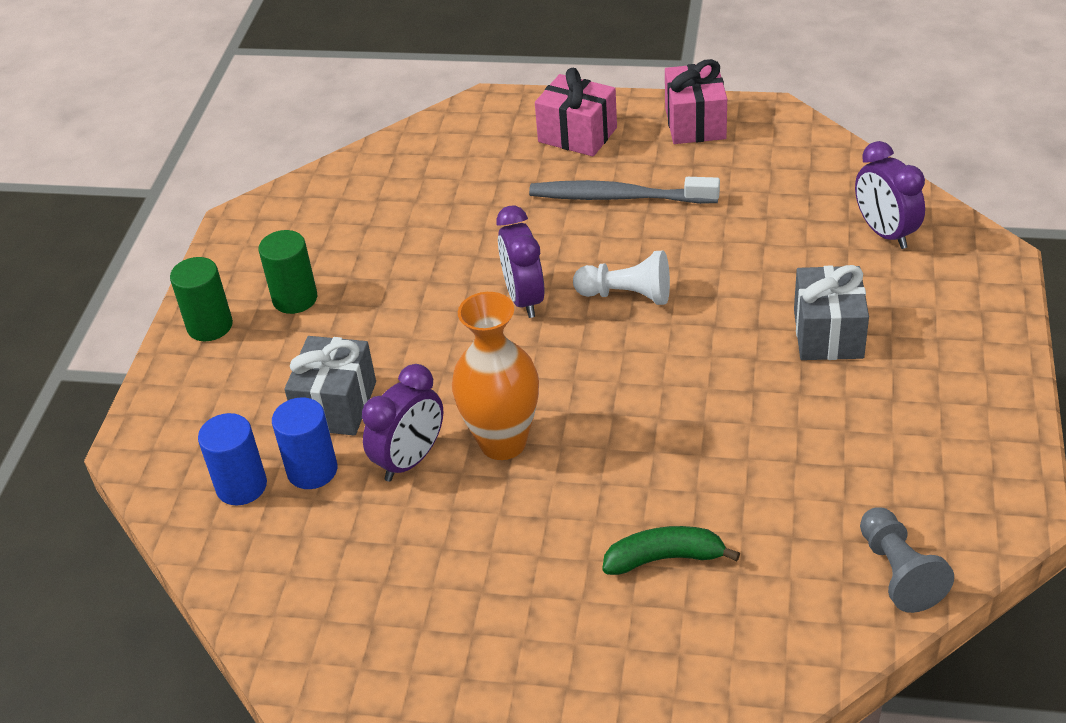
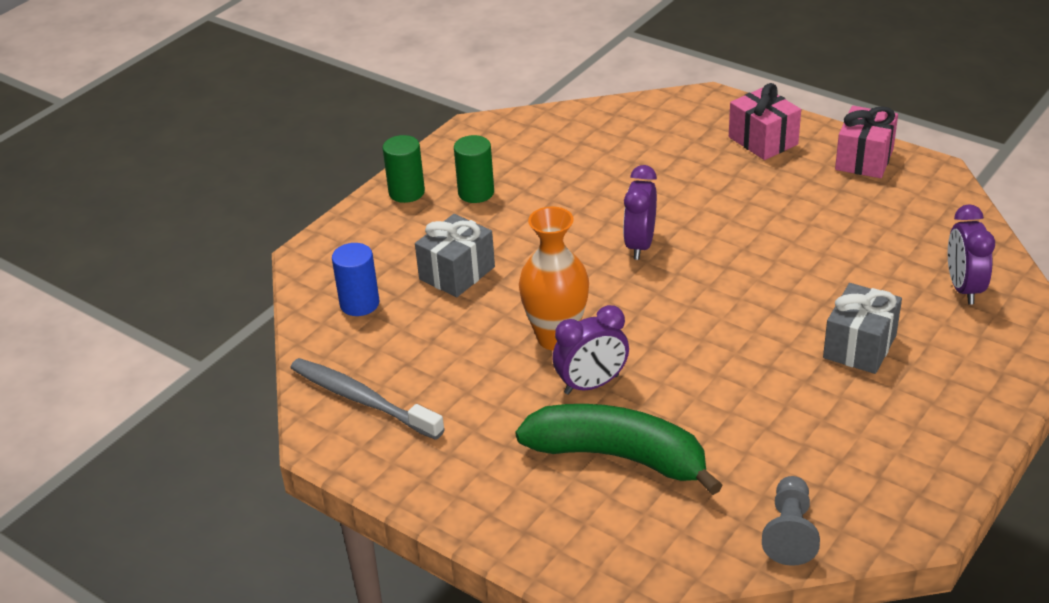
camera: 25 degrees right, 5 degrees down
blue cylinder [272,397,337,489] -> none
purple clock [362,364,443,482] -> purple clock moved to [552,305,629,395]
grey toothbrush [529,177,720,204] -> grey toothbrush moved to [291,358,445,440]
white pawn [573,250,670,305] -> none
green banana [602,526,740,575] -> green banana [515,404,723,495], size x1.89

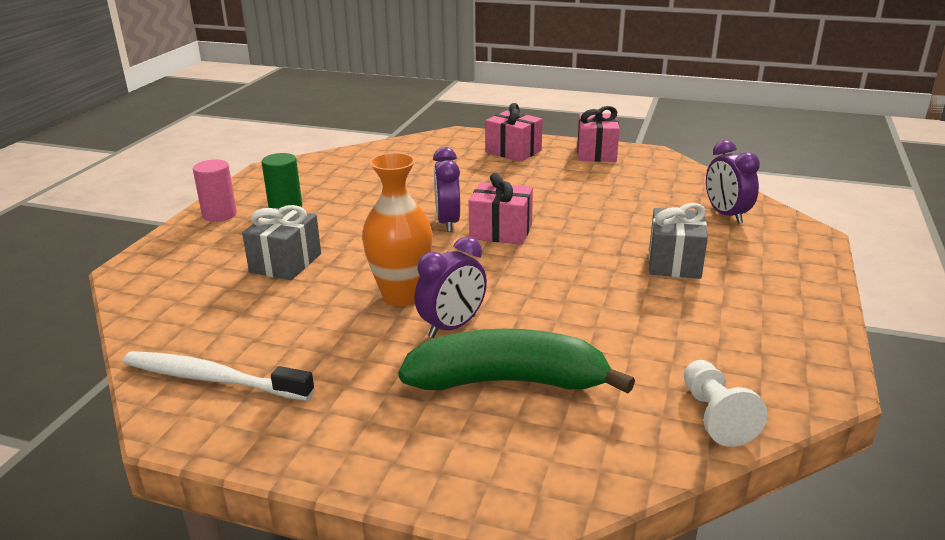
camera: 20 degrees left, 10 degrees down
grey toothbrush [291,358,445,440] -> white toothbrush [123,351,315,401]
blue cylinder [332,243,379,316] -> none
green cylinder [383,135,425,203] -> pink cylinder [193,159,237,222]
grey pawn [762,476,820,566] -> white pawn [684,360,768,447]
none -> pink gift [469,173,533,245]

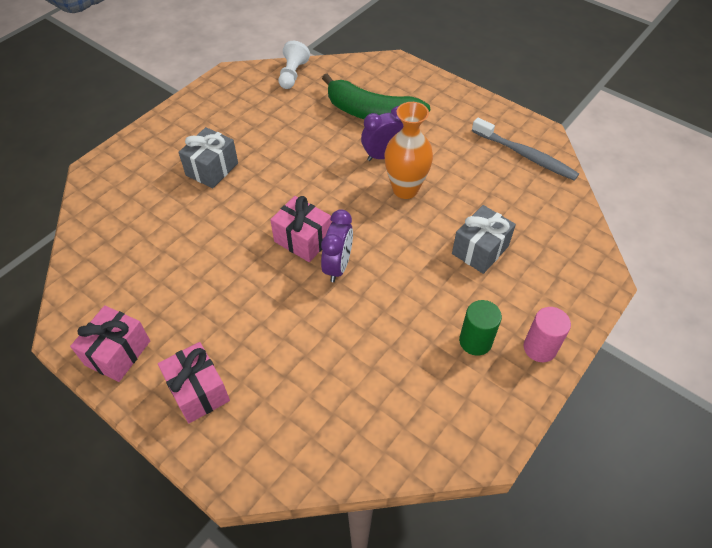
camera: 160 degrees left, 25 degrees up
white toothbrush [123,351,315,401] -> grey toothbrush [472,117,579,181]
purple clock [706,140,760,224] -> none

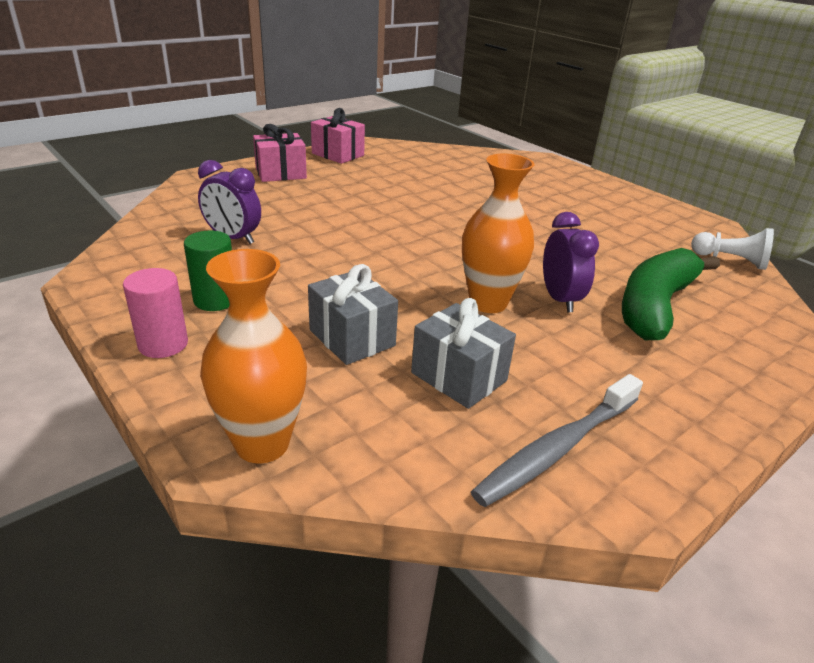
camera: 100 degrees right, 20 degrees down
grey gift [179,127,238,188] -> grey gift moved to [411,298,516,409]
pink gift [270,196,332,262] -> none
purple clock [321,209,353,282] -> purple clock moved to [198,160,261,244]
none -> orange vase [200,249,307,464]

